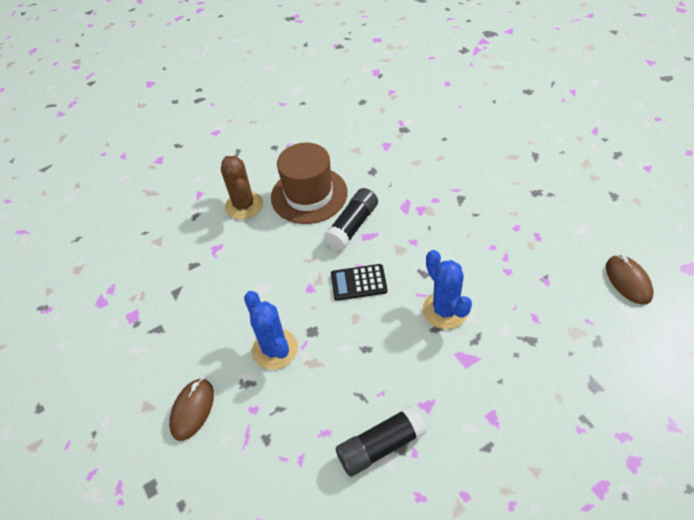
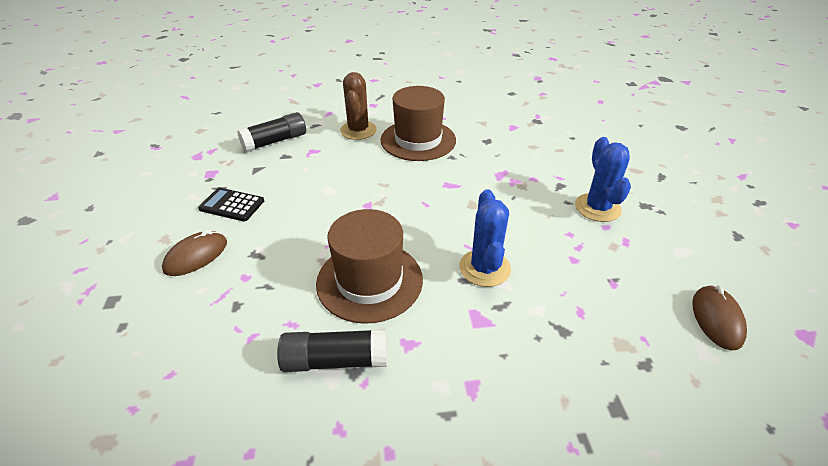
camera: 20 degrees right, 10 degrees down
blue cactus [244,291,298,370] -> blue cactus moved to [575,137,631,222]
black glue stick [324,188,378,250] -> black glue stick moved to [237,112,306,152]
black calculator [331,264,388,301] -> black calculator moved to [198,188,264,222]
none -> brown hat [316,209,423,324]

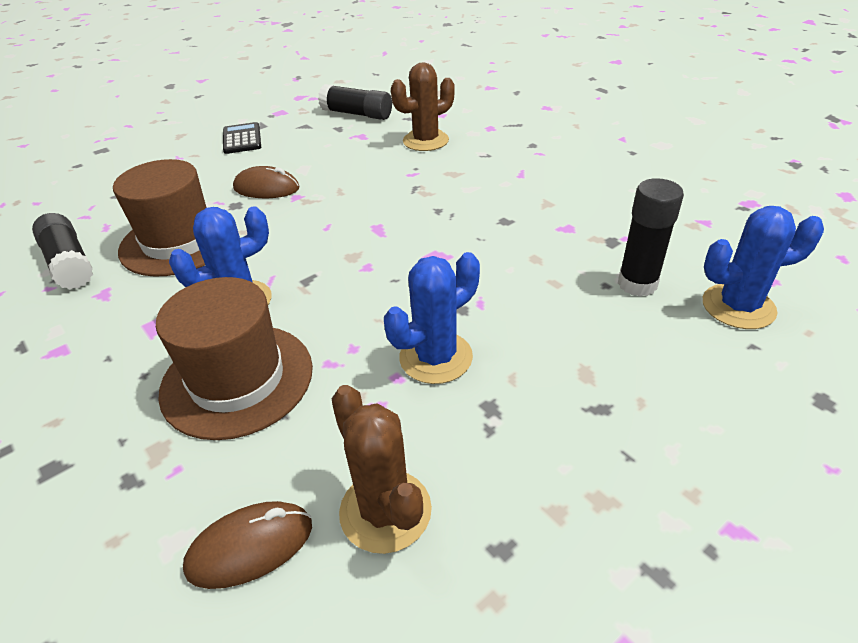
camera: 60 degrees right, 0 degrees up
brown mouse [162,230,227,276] -> brown mouse moved to [233,166,299,198]
brown hat [381,86,456,161] -> brown hat moved to [156,277,313,440]
none -> brown cactus [331,385,432,554]
none -> black glue stick [618,178,684,296]
none -> blue cactus [703,206,824,329]

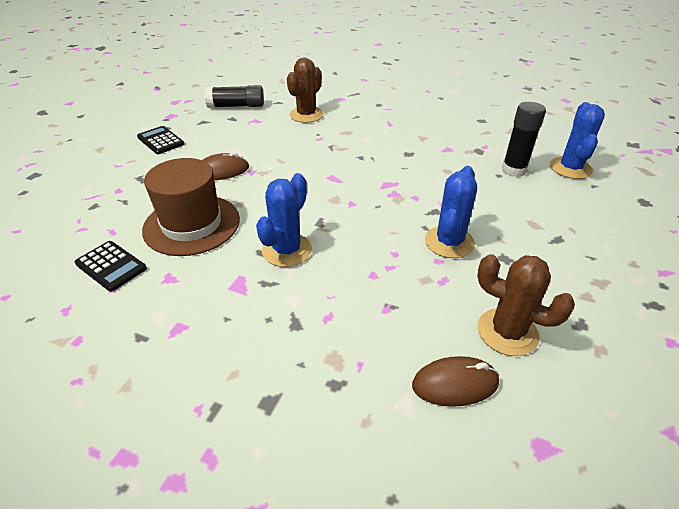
camera: 30 degrees left, 0 degrees up
black glue stick [32,213,93,289] -> black calculator [75,241,147,292]
brown hat [156,277,313,440] -> none
brown mouse [183,501,312,589] -> brown mouse turned 45 degrees clockwise [412,356,499,407]
blue cactus [703,206,824,329] -> blue cactus turned 45 degrees counterclockwise [550,102,605,179]

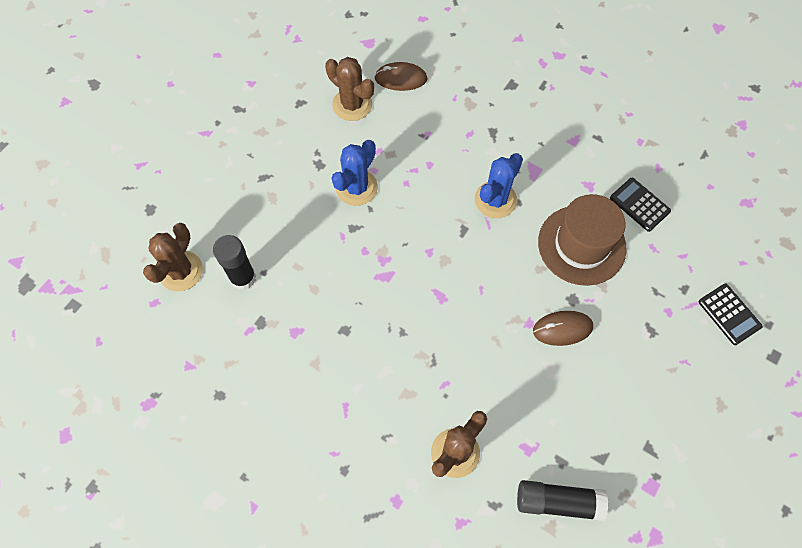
camera: 170 degrees left, 25 degrees up
black calculator [137,126,185,154] -> black calculator moved to [698,284,763,345]
blue cactus [550,102,605,179] -> brown cactus [143,223,203,291]

